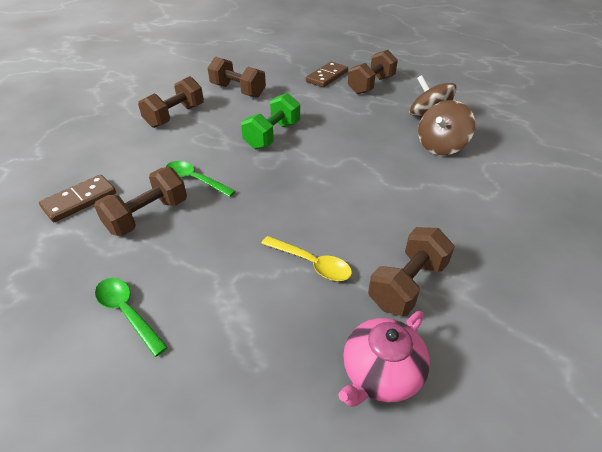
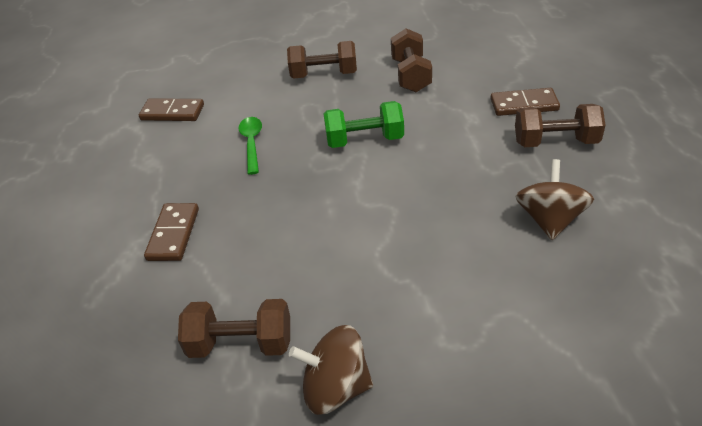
camera: 55 degrees right, 0 degrees up
brown dumbbell [94,167,187,236] -> none
green spoon [95,278,168,357] -> none
yellow spoon [261,236,352,281] -> none
pink teapot [338,311,430,407] -> none
brown spinning top [418,100,475,155] -> brown spinning top moved to [289,325,373,415]
none -> brown domino [144,203,199,261]

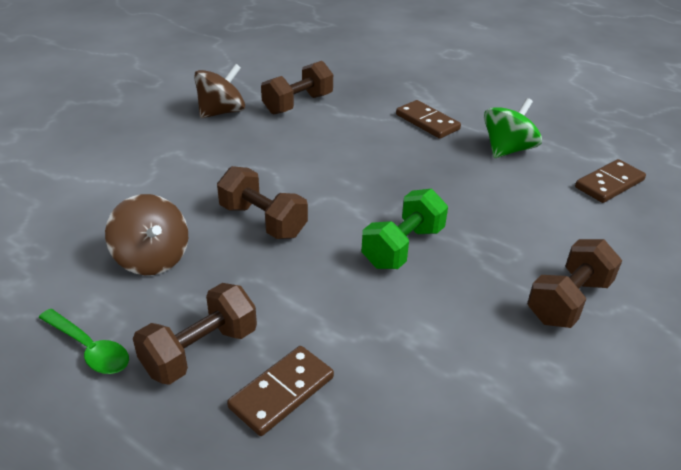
camera: 130 degrees right, 5 degrees down
green spoon [238,117,262,175] -> green spoon moved to [39,309,129,374]
brown dumbbell [391,28,432,92] -> brown dumbbell moved to [217,166,308,239]
none -> green spinning top [484,98,542,158]

